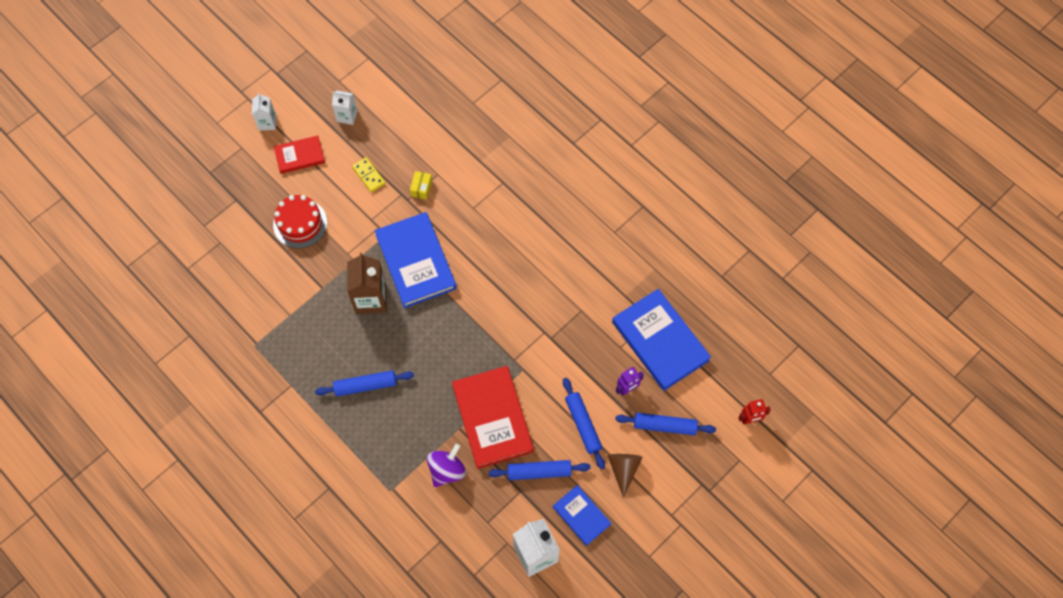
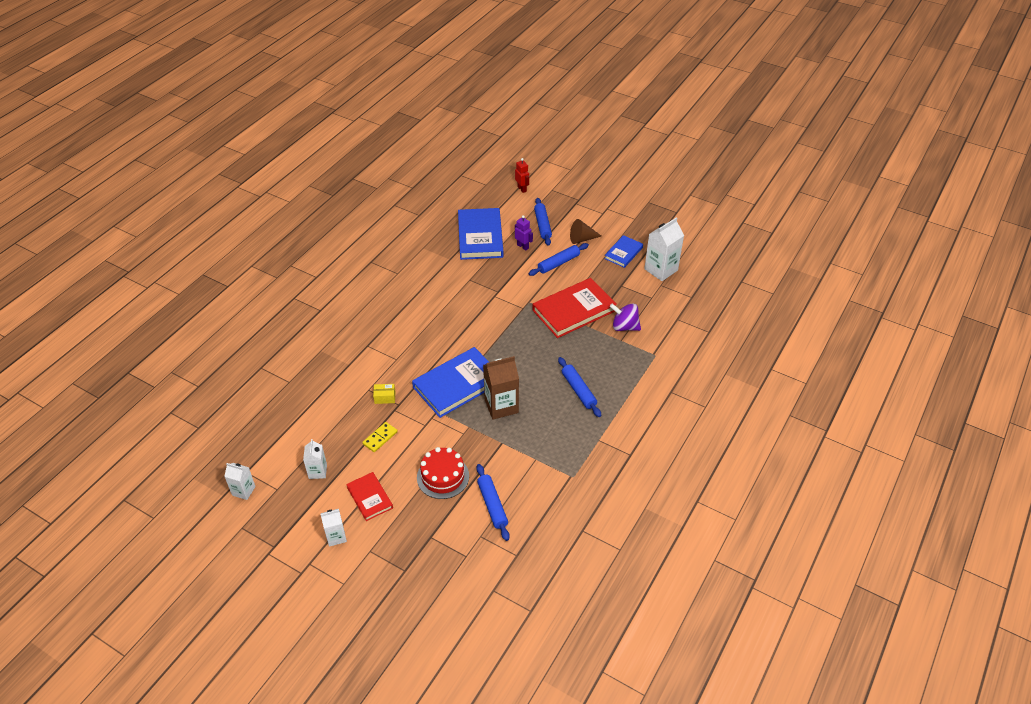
camera: 105 degrees left, 20 degrees down
blue rolling pin [489,460,591,480] -> blue rolling pin moved to [476,464,510,541]
blue book [612,289,711,391] -> blue book turned 45 degrees counterclockwise [458,208,503,260]
none -> white carton [224,463,256,500]

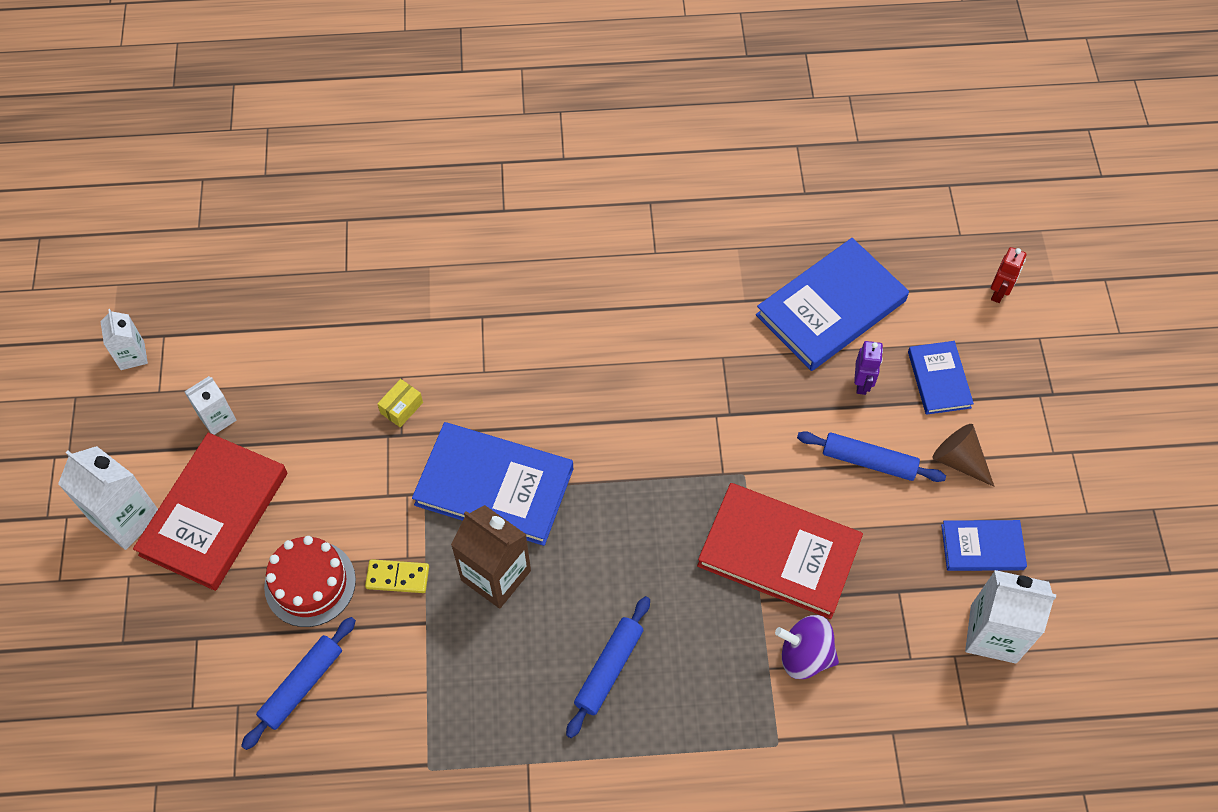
camera: 55 degrees right, 15 degrees up
white carton [320,509,347,547] -> white carton [58,446,158,550], size x1.71
red book [346,472,393,521] -> red book [133,433,287,591], size x1.83
yellow domino [362,422,398,452] -> yellow domino moved to [365,559,429,593]
yellow box [373,384,395,404] -> yellow box turned 75 degrees clockwise [377,379,423,427]
blue rolling pin [534,198,552,246] -> blue book [908,341,974,415]
purple spinning top [610,303,641,331] -> purple spinning top turned 60 degrees counterclockwise [775,615,839,679]

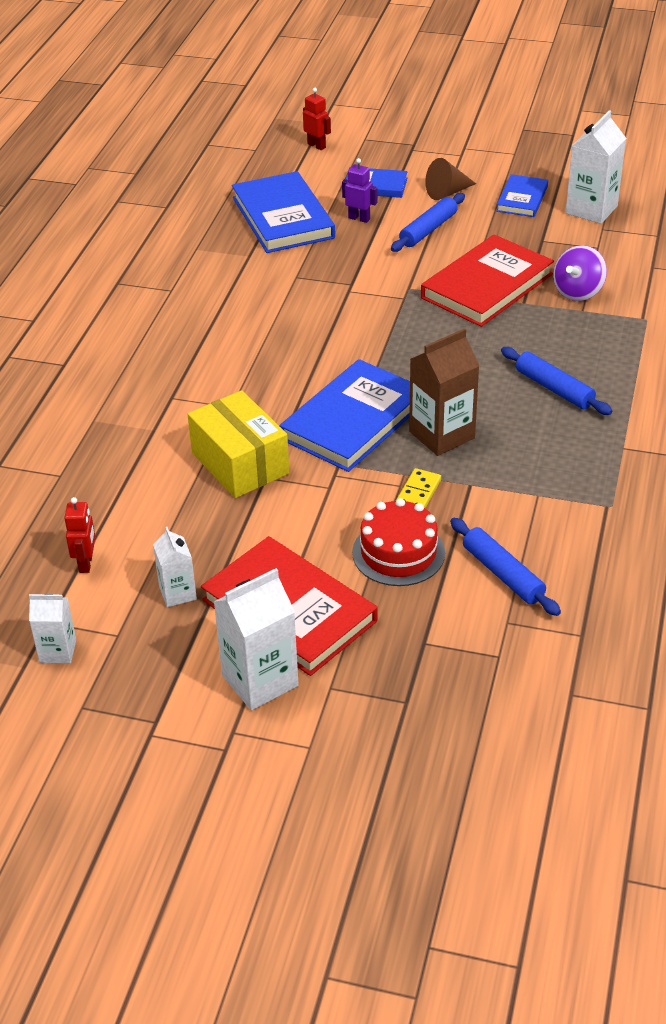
camera: 70 degrees left, 20 degrees down
yellow box [377,379,423,427] -> yellow box [187,390,289,498], size x2.37
none -> red robot [64,497,96,573]

